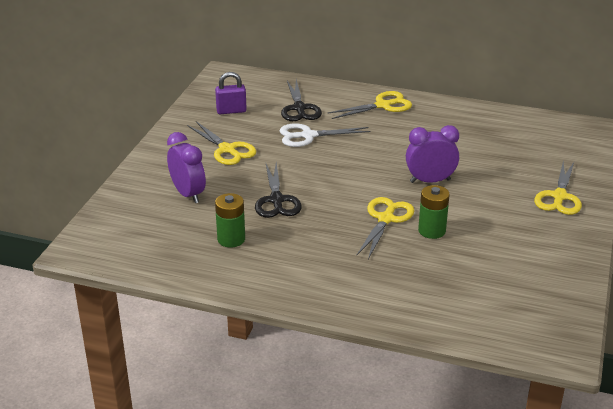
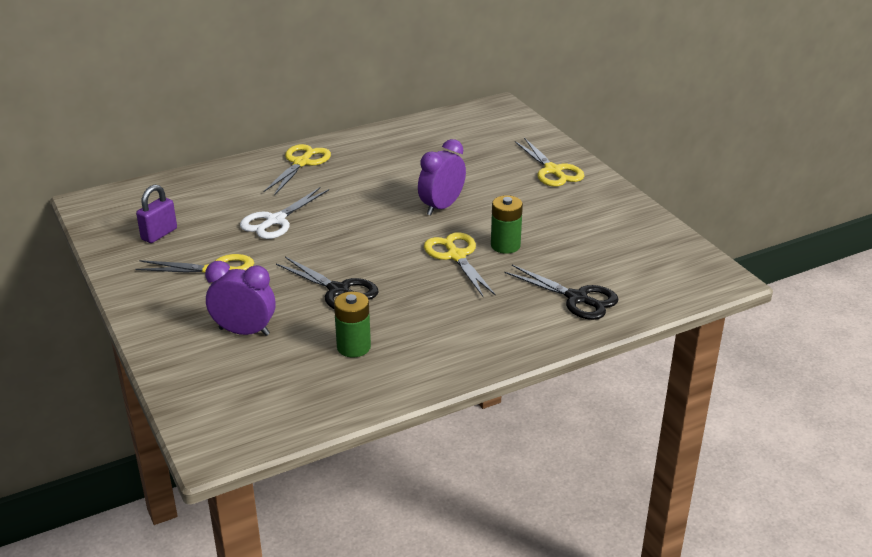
camera: 45 degrees left, 0 degrees up
black scissors [281,79,322,121] -> black scissors moved to [504,265,619,320]

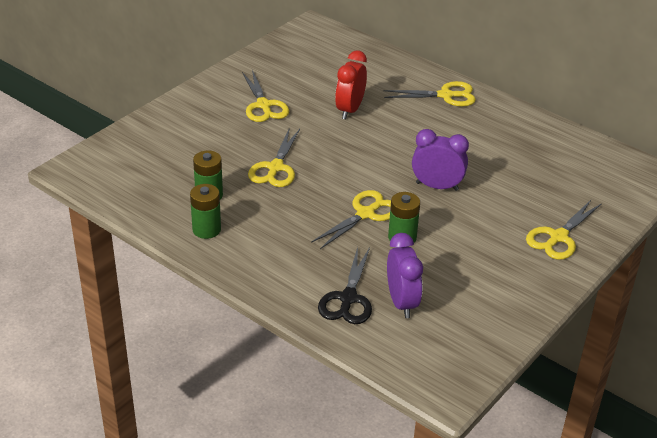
camera: 65 degrees right, 5 degrees up
purple padlock [136,185,177,243] -> none
purple clock [205,261,276,336] -> purple clock moved to [387,233,423,318]
white scissors [240,187,329,239] -> red clock [335,51,367,119]
black scissors [276,257,378,309] -> yellow scissors [248,128,300,187]
none -> green battery [190,184,221,239]

